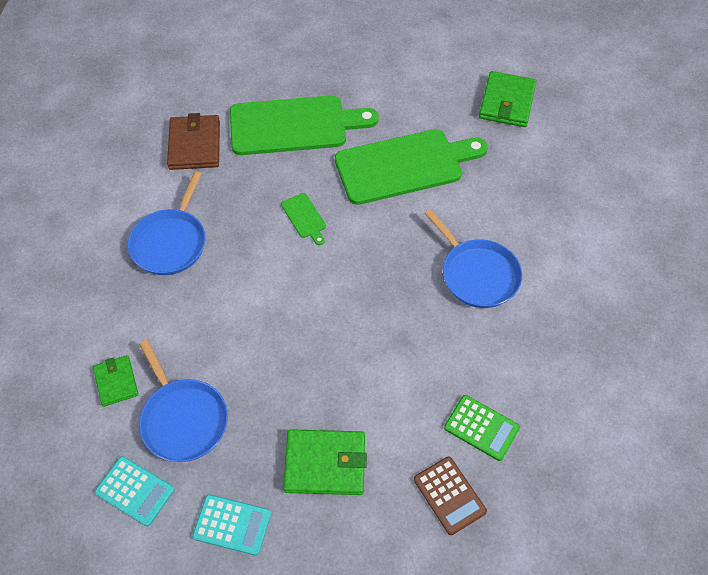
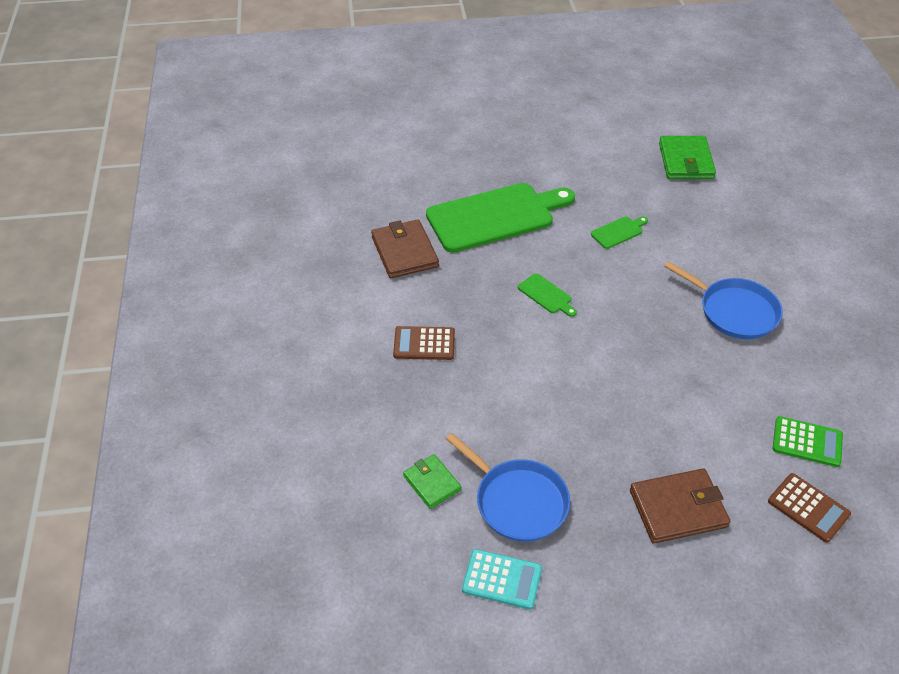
camera: 15 degrees left, 10 degrees down
blue pan [128,171,206,275] -> brown calculator [393,326,455,360]
turquoise calculator [192,494,271,556] -> none
green wallet [283,429,367,495] -> brown wallet [630,468,730,544]
green cutting board [335,129,488,205] -> green cutting board [591,217,648,249], size x0.41

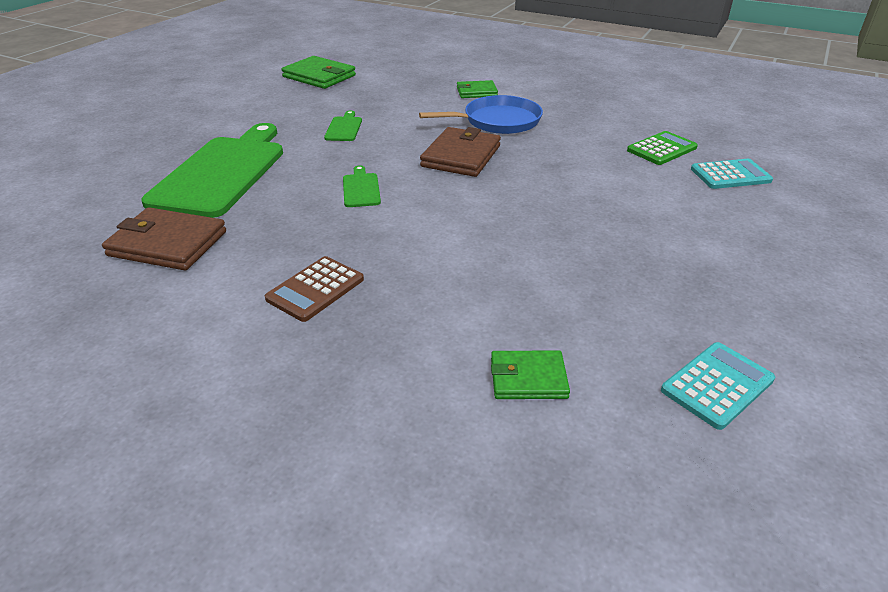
camera: 55 degrees left, 10 degrees down
blue pan [446,433,570,542] -> none
green cutting board [518,273,577,317] -> green cutting board turned 90 degrees counterclockwise [343,165,381,207]
brown wallet [630,468,730,544] -> brown wallet moved to [420,127,501,177]
brown calculator [768,473,851,543] -> turquoise calculator [691,159,773,189]
none -> green wallet [457,80,498,98]

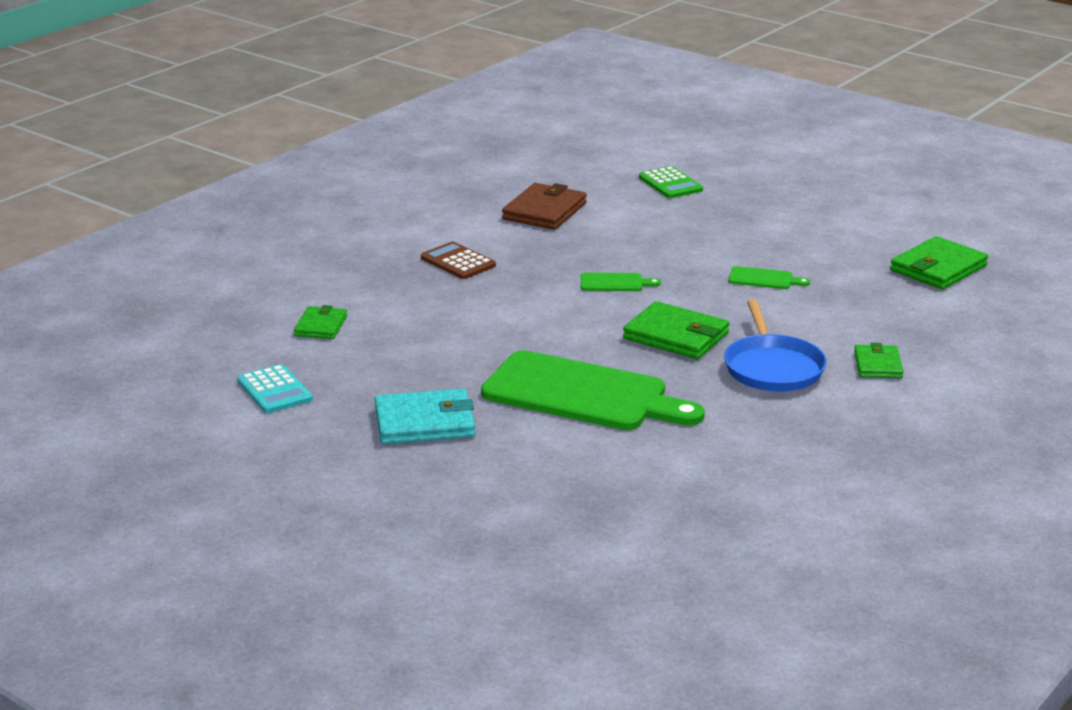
camera: 100 degrees right, 10 degrees down
green cutting board [141,123,283,218] -> green cutting board moved to [481,350,705,430]
brown wallet [420,127,501,177] -> green wallet [623,301,730,359]
green calculator [627,131,698,165] -> green calculator moved to [639,166,703,198]
turquoise calculator [691,159,773,189] -> none
none -> turquoise wallet [375,388,475,444]

